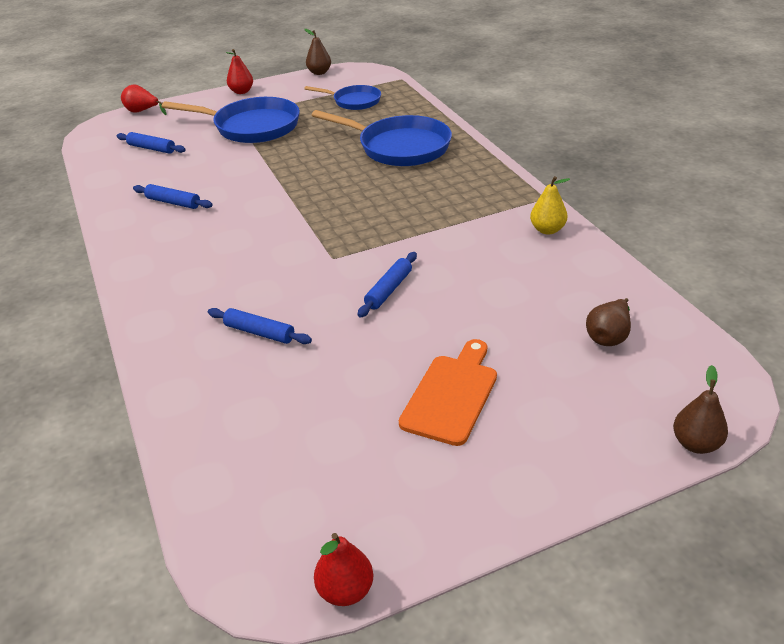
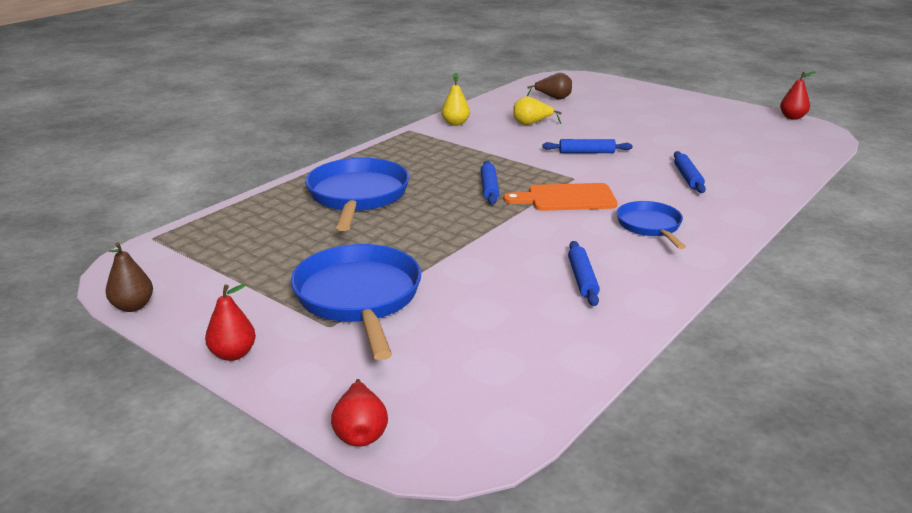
camera: 120 degrees left, 10 degrees down
blue rolling pin [116,132,186,154] -> blue rolling pin moved to [481,160,499,204]
blue pan [304,85,381,110] -> blue pan moved to [617,201,686,249]
orange cutting board [399,339,497,446] -> orange cutting board moved to [503,183,617,211]
brown pear [673,365,728,454] -> none
none -> yellow pear [513,96,562,125]

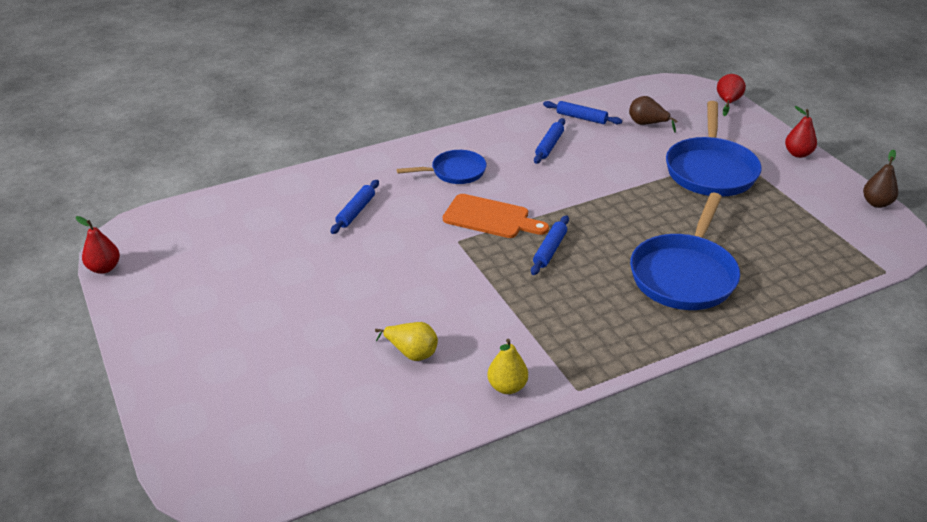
camera: 155 degrees left, 10 degrees up
brown pear [527,73,572,100] -> brown pear moved to [629,96,677,133]
blue rolling pin [542,139,633,153] -> blue rolling pin moved to [543,101,622,124]
blue pan [617,201,686,249] -> blue pan turned 120 degrees counterclockwise [397,150,487,184]

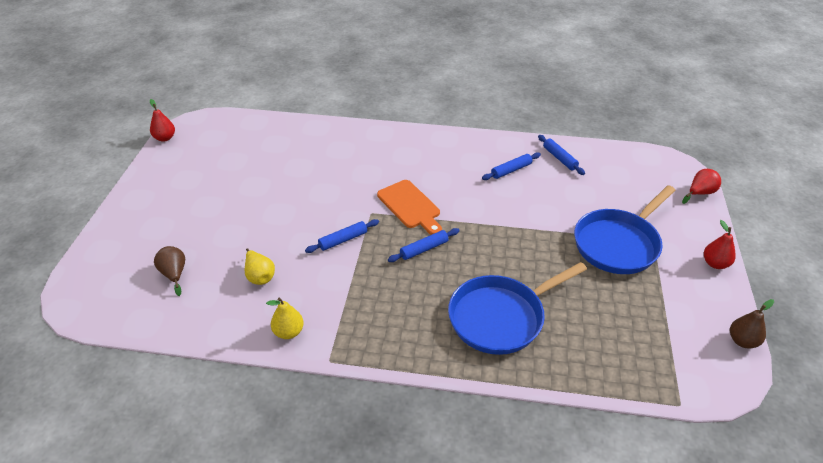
camera: 35 degrees right, 5 degrees up
blue rolling pin [331,180,379,234] -> blue rolling pin moved to [305,219,379,253]
blue pan [397,150,487,184] -> none
brown pear [629,96,677,133] -> brown pear moved to [154,246,185,296]

